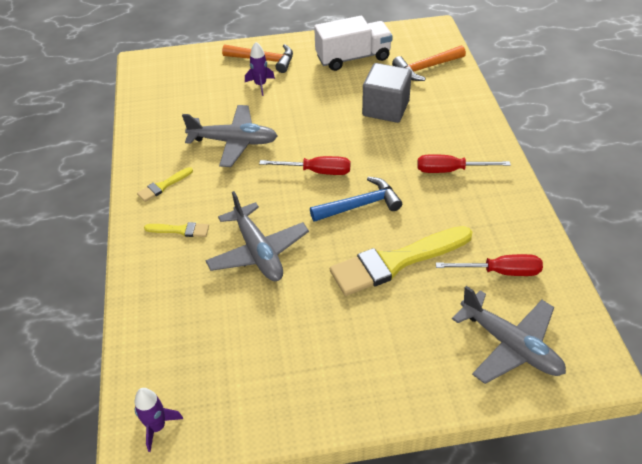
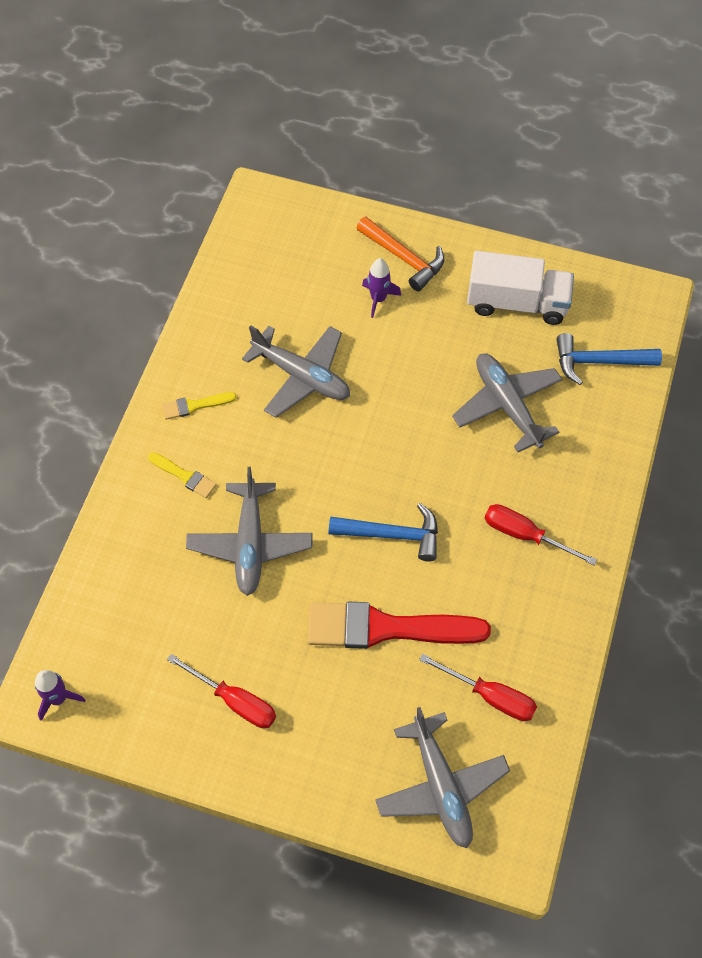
camera: 25 degrees right, 15 degrees up
red screwdriver [259,156,350,175] -> red screwdriver moved to [167,654,276,728]
yellow brush [330,226,472,296] -> red brush [307,602,491,649]
grey cube [362,63,412,123] -> grey plane [452,353,562,452]
orange hammer [392,45,466,81] -> blue hammer [556,333,662,385]

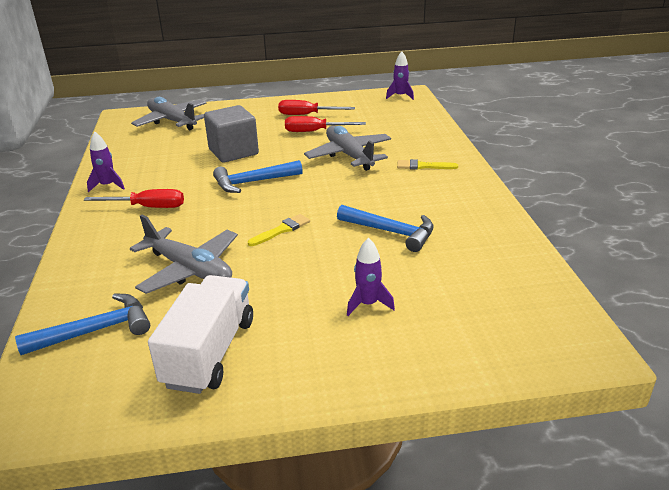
camera: 155 degrees right, 30 degrees down
yellow brush [162,392,237,420] -> yellow brush moved to [248,214,310,246]
grey plane [242,325,350,418] -> blue hammer [337,205,434,252]
red brush [307,602,491,649] -> grey cube [204,105,259,163]
orange hammer [357,217,444,292] -> none
red screwdriver [419,654,537,721] -> red screwdriver moved to [285,116,366,132]
white truck [467,251,574,325] -> white truck turned 120 degrees clockwise [148,275,253,394]
none -> purple rocket [87,131,125,192]

